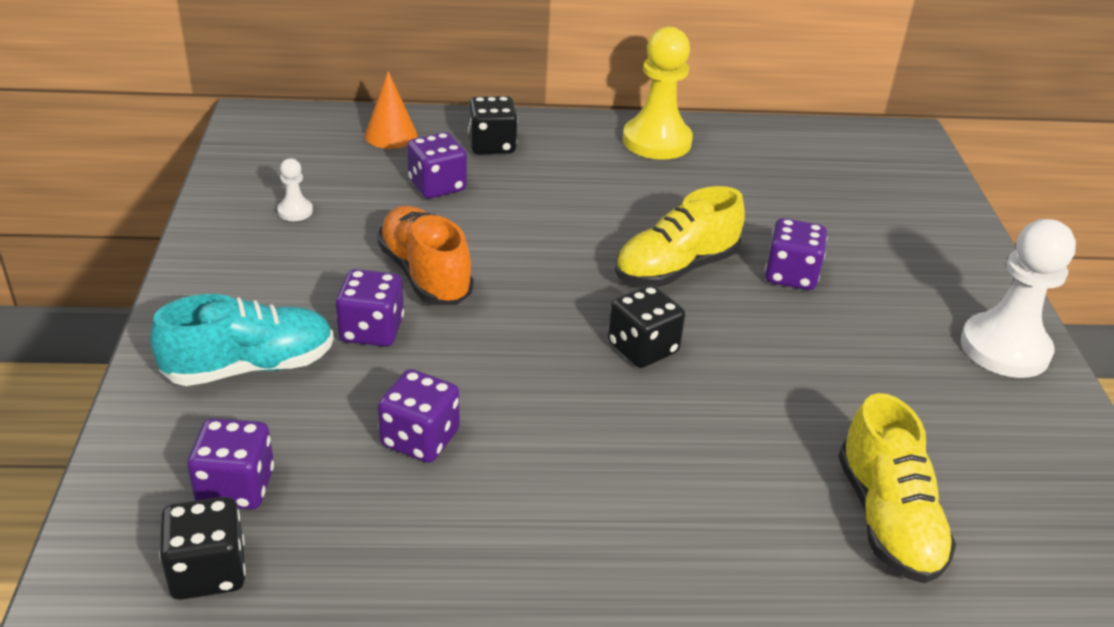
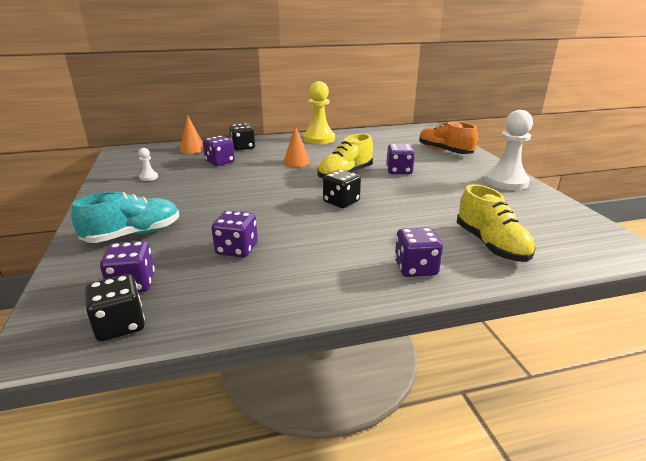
camera: 10 degrees left, 10 degrees down
purple dice [335,269,404,347] -> purple dice moved to [395,227,443,277]
orange shoe [377,206,474,305] -> orange shoe moved to [419,122,478,154]
none -> orange cone [283,126,310,167]

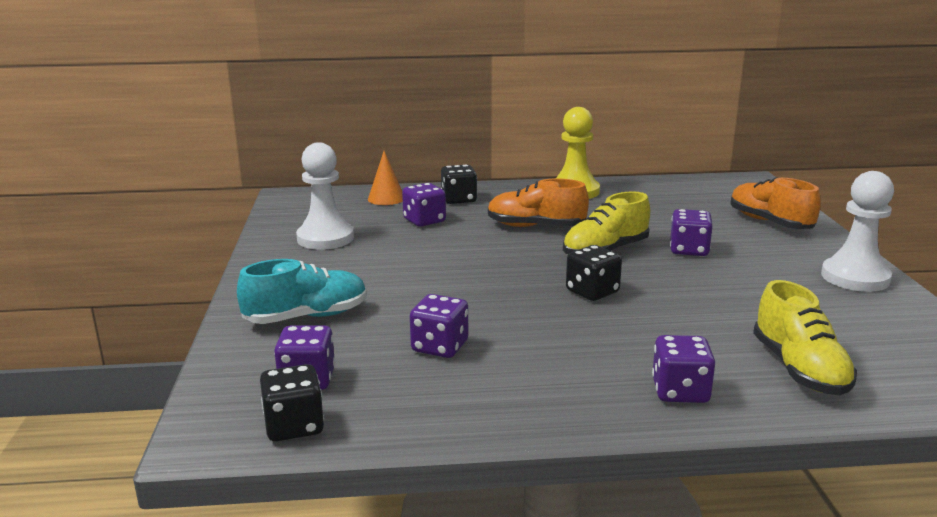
camera: 10 degrees right, 5 degrees down
white pawn [138,148,158,181] -> white pawn [296,142,354,250], size x2.28
orange cone [283,126,310,167] -> orange shoe [488,178,589,227]

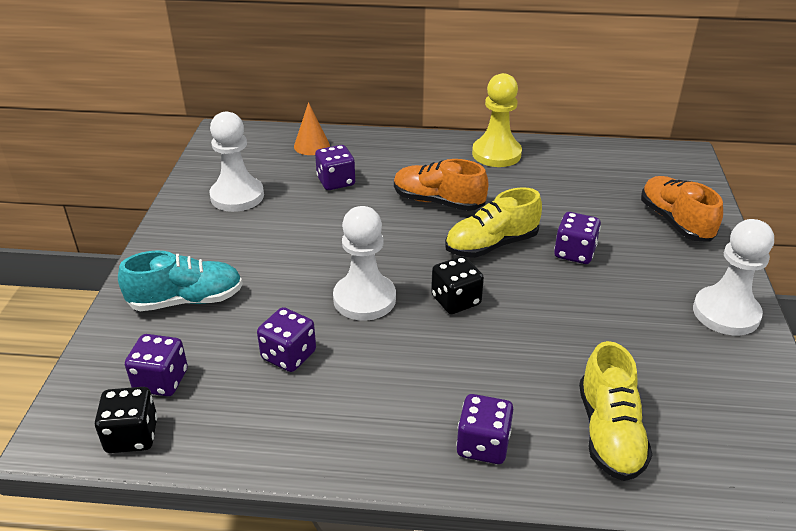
camera: 10 degrees right, 15 degrees up
black dice [441,165,477,204] -> none
none -> white pawn [333,206,396,321]

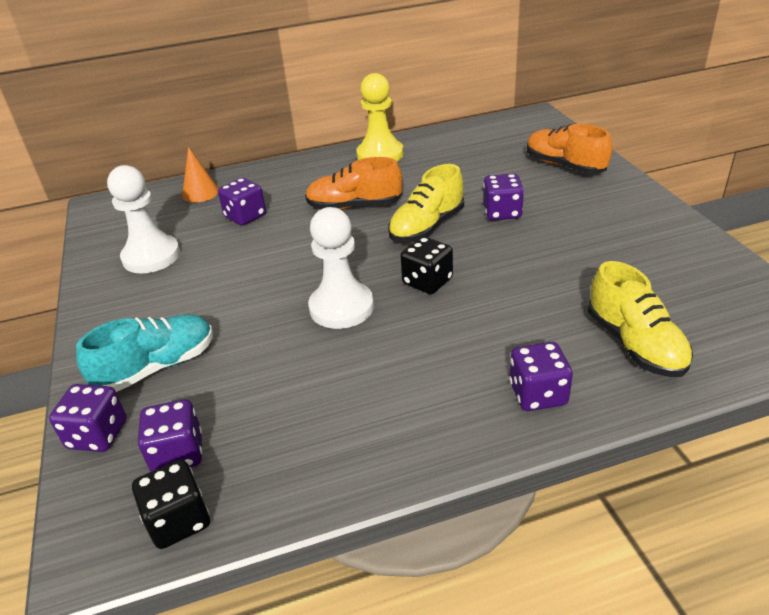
camera: 20 degrees left, 0 degrees up
purple dice [257,307,316,372] -> purple dice moved to [49,384,127,452]
white pawn [693,219,774,336] -> none

